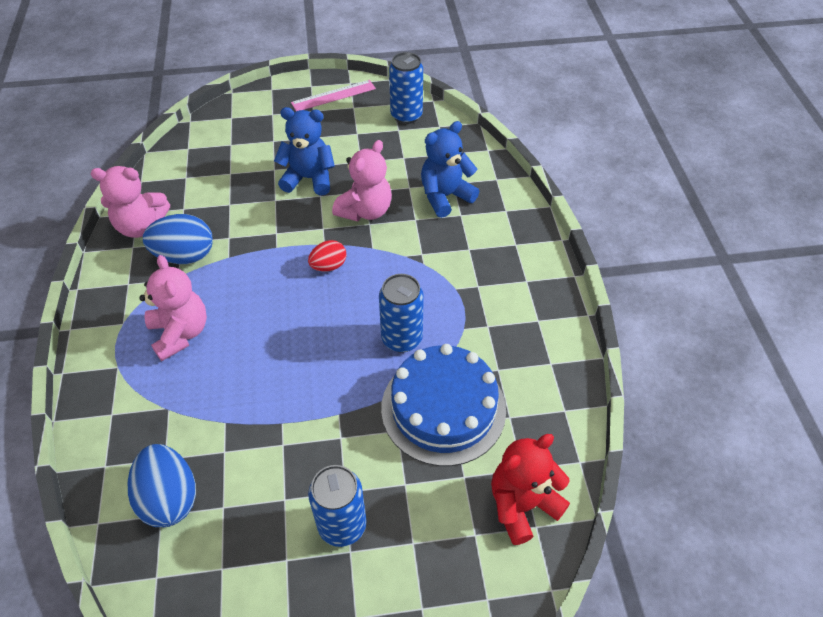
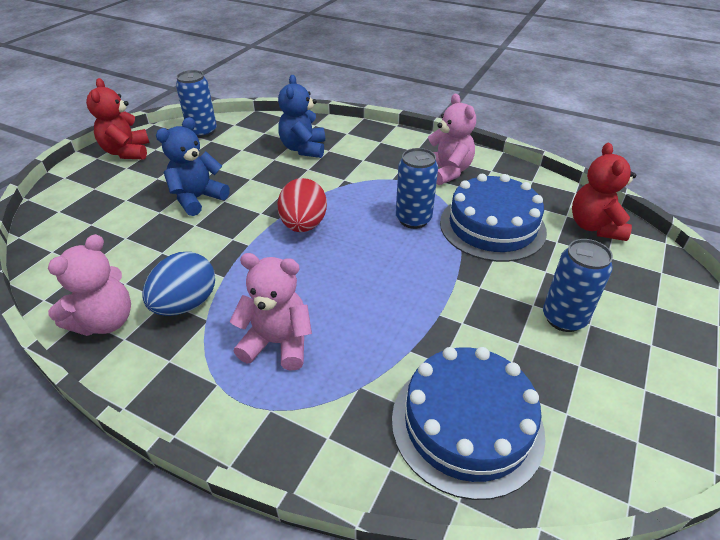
camera: 55 degrees left, 10 degrees down
blue egg [128,444,196,527] -> blue cake [392,347,546,500]
pink ruler [291,80,376,111] -> red teddy bear [86,78,150,160]
red egg [308,240,346,271] -> red egg [277,178,327,232], size x1.67
pink teddy bear [332,140,392,221] -> pink teddy bear moved to [428,94,476,185]

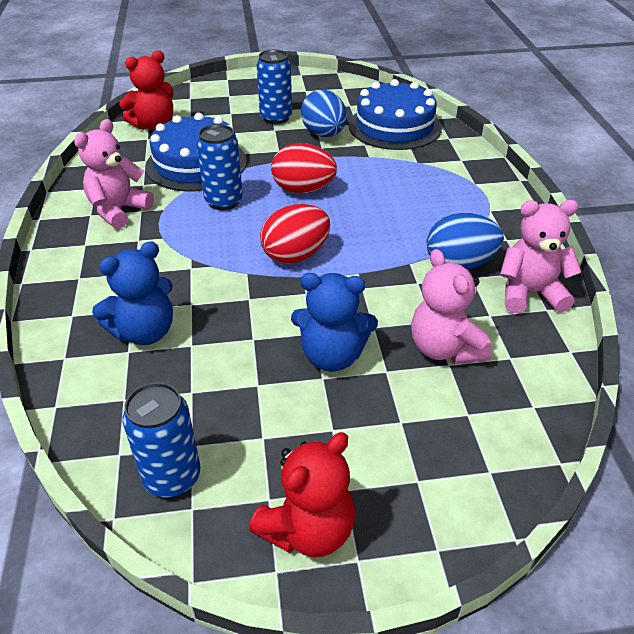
camera: 125 degrees left, 0 degrees up
pink teddy bear [229,253,312,371] -> pink teddy bear moved to [411,249,492,364]
none -> red egg [271,143,337,194]
none -> blue egg [301,90,347,137]

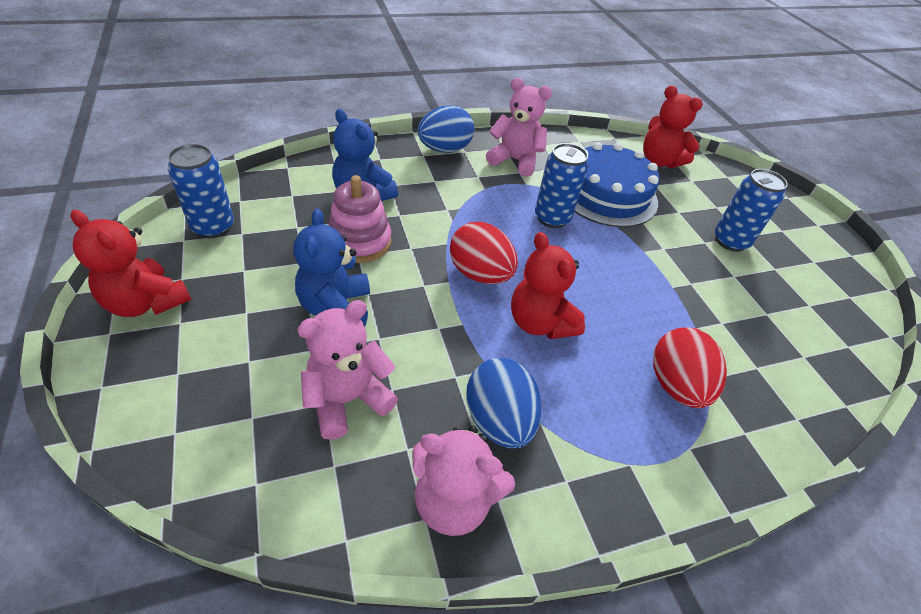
camera: 75 degrees right, 5 degrees up
red egg [271,143,337,194] -> red egg moved to [653,327,727,408]
blue egg [301,90,347,137] -> blue egg moved to [418,105,474,153]
blue cake [349,79,442,150] -> none
pink teddy bear [500,200,582,313] -> pink teddy bear turned 120 degrees clockwise [412,425,515,536]
none -> pink stacking toy [328,175,391,263]
none -> red teddy bear [511,232,585,339]

